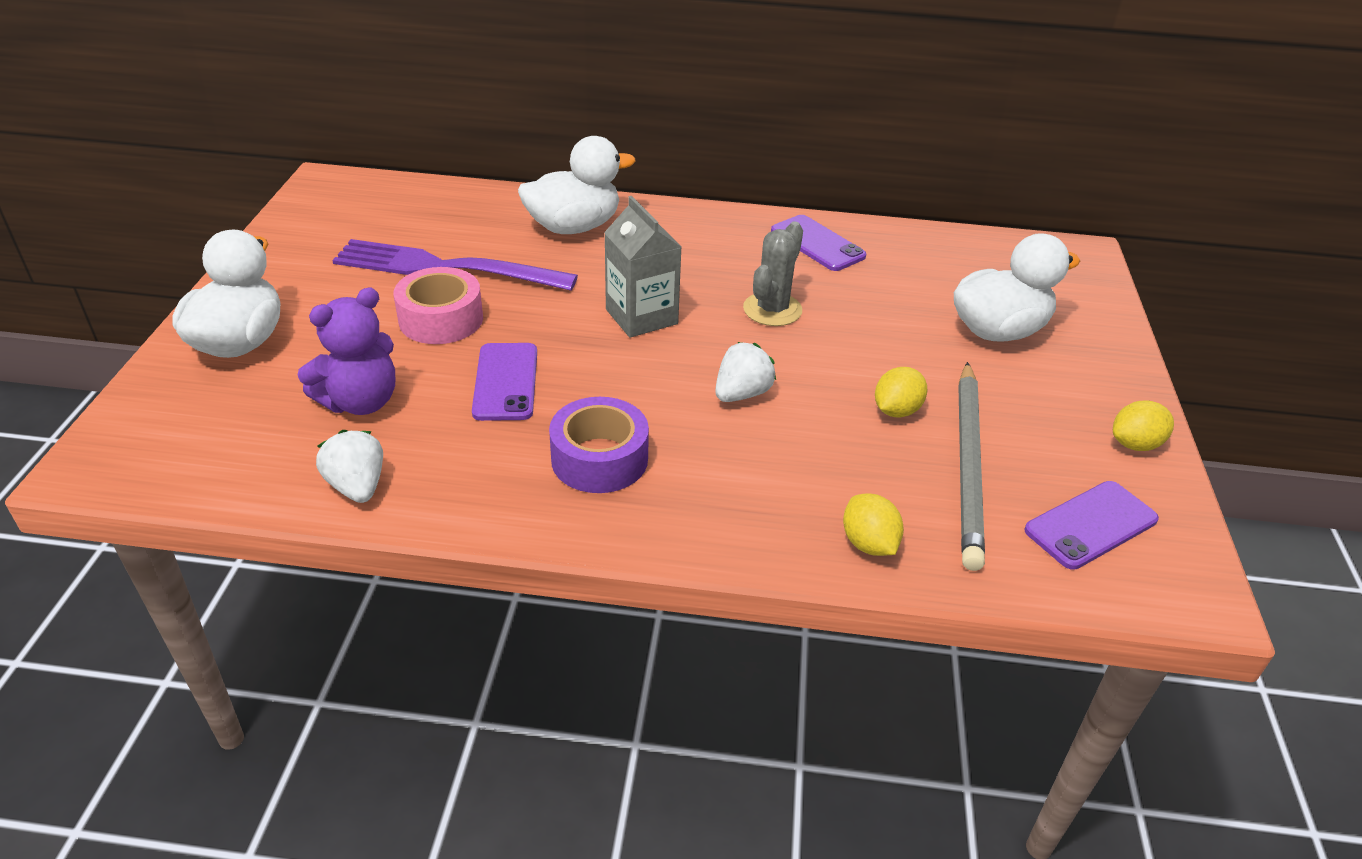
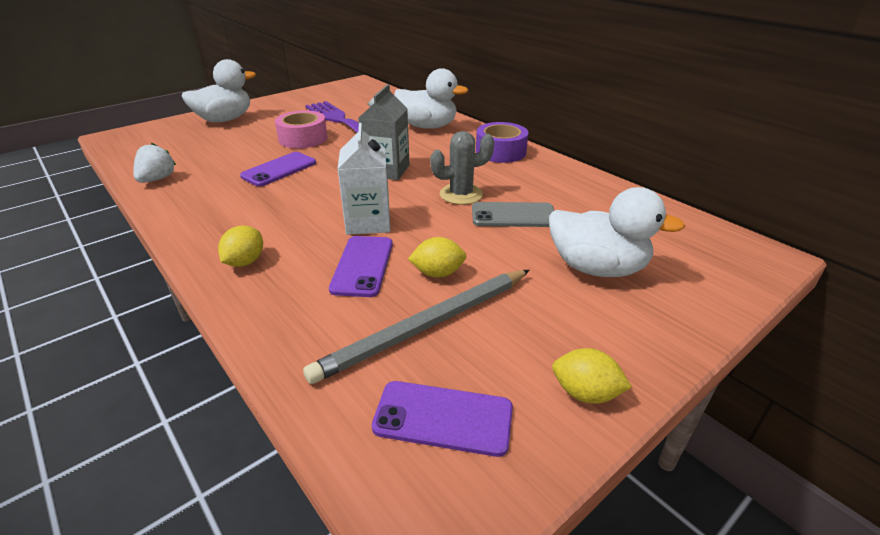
camera: 45 degrees right, 5 degrees down
purple teddy bear [297,288,395,415] -> none
purple tape [549,397,649,493] -> purple tape moved to [476,122,528,163]
white strawberry [715,342,776,402] -> white carton [338,123,390,235]
purple phone [771,215,866,271] -> purple phone moved to [329,236,393,297]
yellow lemon [843,493,904,556] -> yellow lemon moved to [218,226,263,267]
none -> grey phone [472,202,554,227]

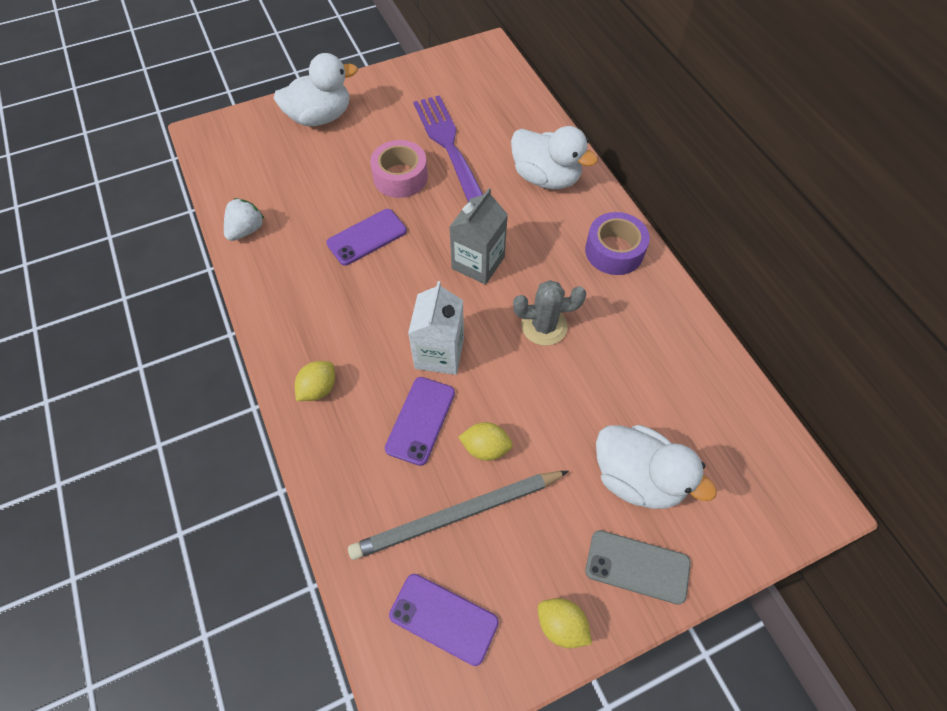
camera: 15 degrees right, 25 degrees up
grey phone [472,202,554,227] -> grey phone moved to [585,530,691,605]

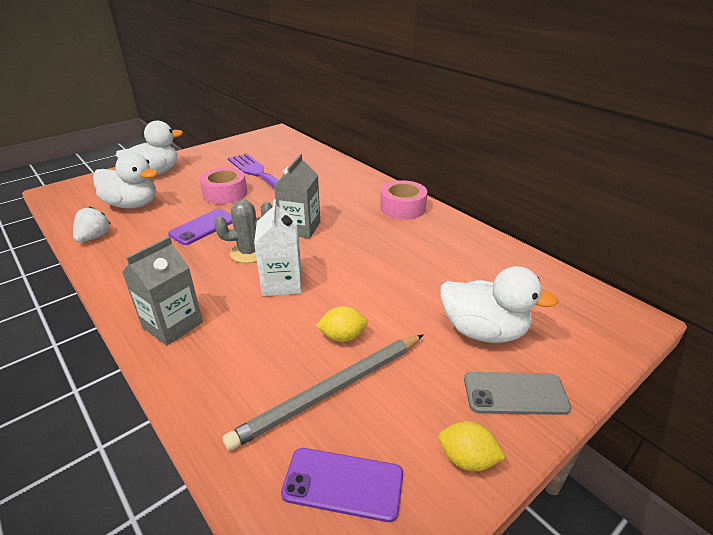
camera: 15 degrees left, 25 degrees down
yellow lemon [295,361,335,401] -> grey carton [122,237,203,346]
purple phone [385,377,455,466] -> none
white duck [511,126,598,189] -> white duck moved to [93,152,158,209]
grey cactus [513,280,586,346] -> grey cactus moved to [214,200,272,263]
purple tape [585,212,650,275] -> pink tape [380,180,427,220]

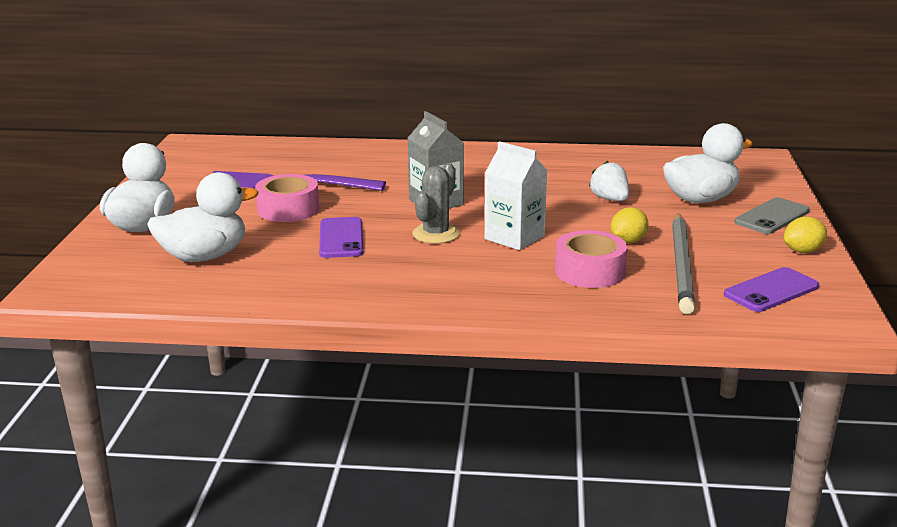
camera: 45 degrees left, 10 degrees down
white strawberry [73,206,111,242] -> white strawberry moved to [589,161,629,201]
grey carton [122,237,203,346] -> none
pink tape [380,180,427,220] -> pink tape moved to [555,230,627,288]

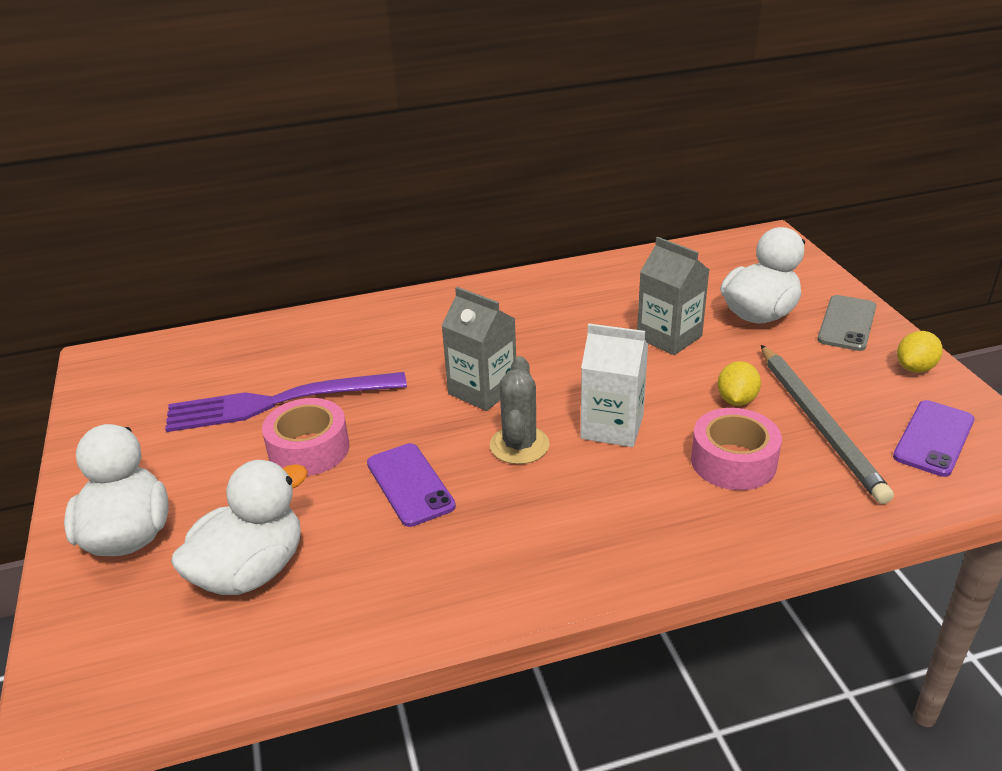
camera: 20 degrees left, 10 degrees up
white strawberry [589,161,629,201] -> grey carton [637,237,709,355]

